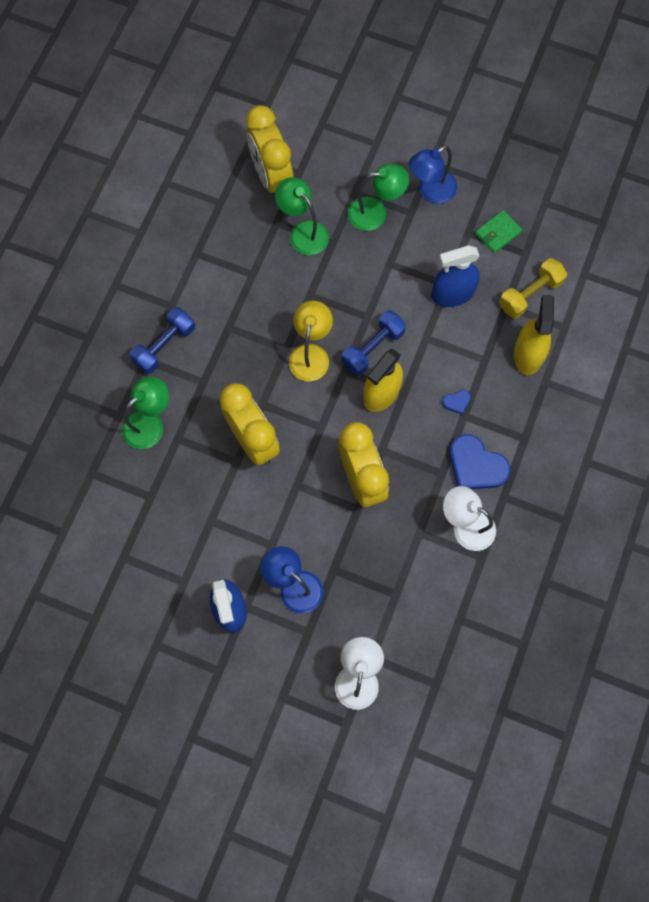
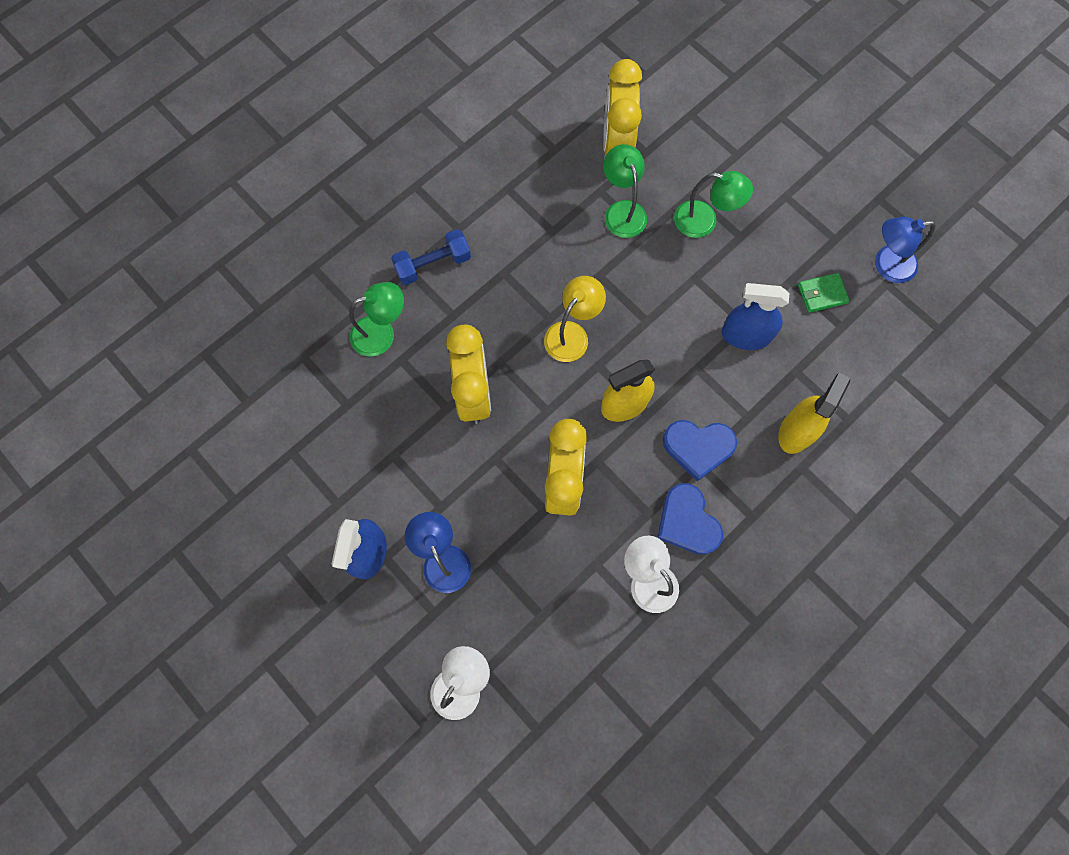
camera: 25 degrees right, 0 degrees up
blue dumbbell [341,310,406,376] -> none
blue lamp [409,146,457,204] -> blue lamp moved to [875,217,936,283]
blue heart [442,390,471,415] -> blue heart [663,420,737,481], size x2.20
yellow dumbbell [499,258,567,318] -> none

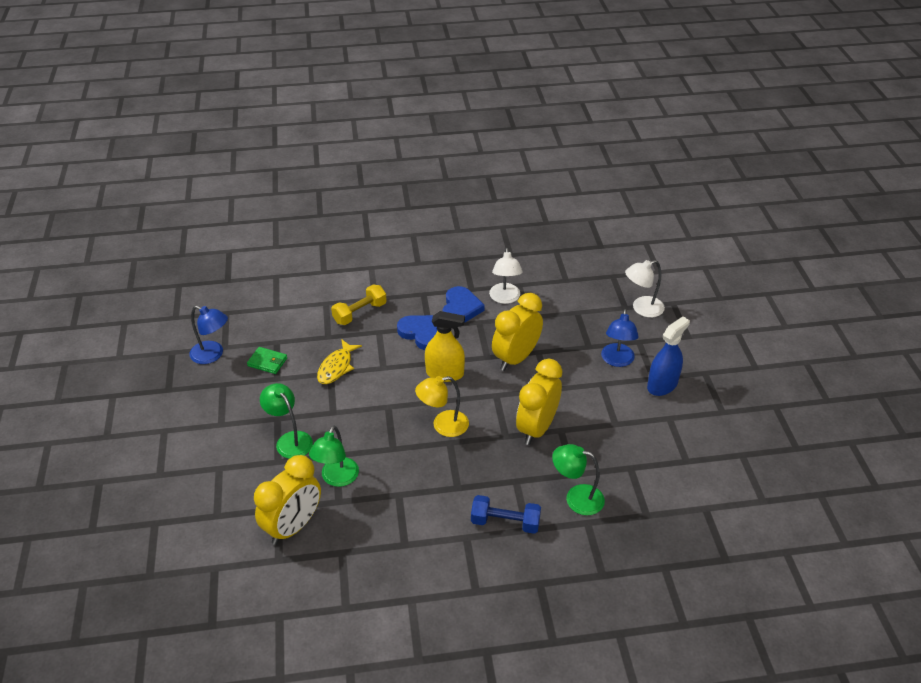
camera: 145 degrees left, 30 degrees down
blue spray bottle [721,283,790,350] -> yellow fish [317,339,362,384]
yellow spray bottle [778,372,850,454] -> yellow dumbbell [331,285,387,325]

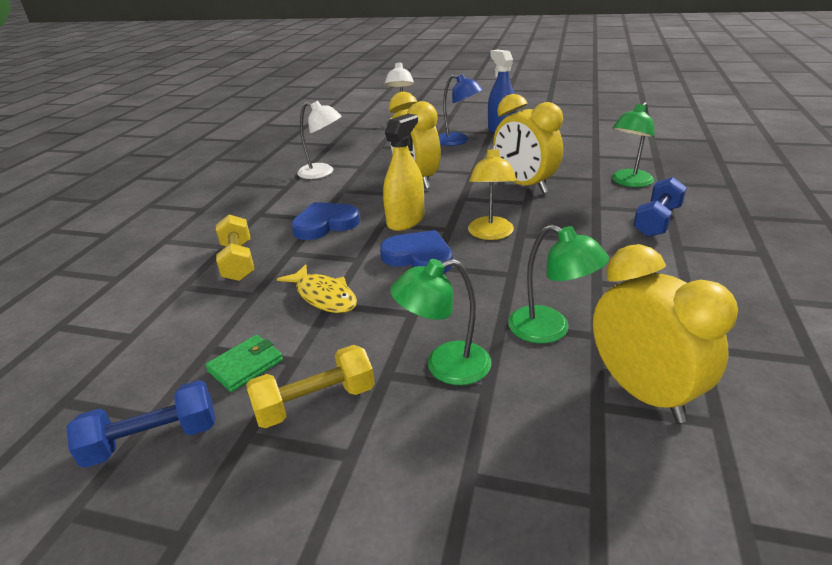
camera: 65 degrees left, 10 degrees down
blue lamp [190,306,228,364] -> blue dumbbell [66,380,215,468]
blue heart [443,286,485,323] -> blue heart moved to [380,230,453,273]
none -> yellow dumbbell [246,345,375,428]

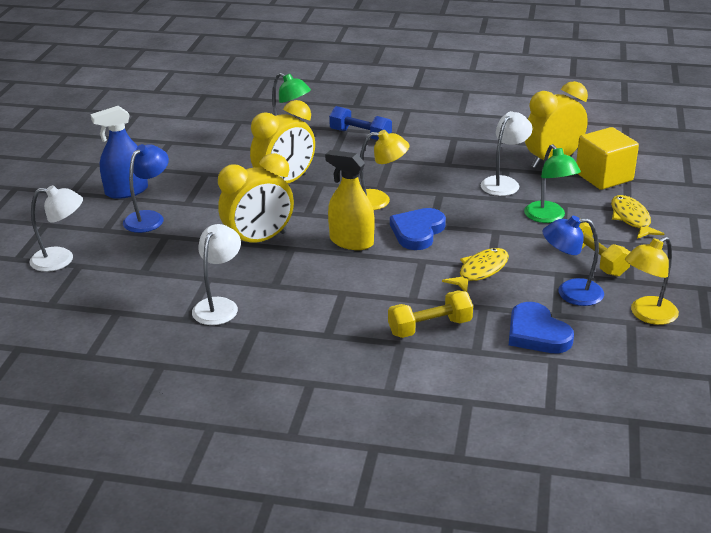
camera: 95 degrees left, 0 degrees up
blue dumbbell [66,380,215,468] -> yellow lamp [625,236,679,325]
green wallet [205,335,283,392] -> blue lamp [543,216,604,306]
blue heart [291,202,360,240] -> blue heart moved to [509,302,574,353]
green lamp [508,225,609,343] -> white lamp [481,111,532,196]
none -> yellow cube [576,127,639,190]
none -> yellow fish [611,195,664,239]

